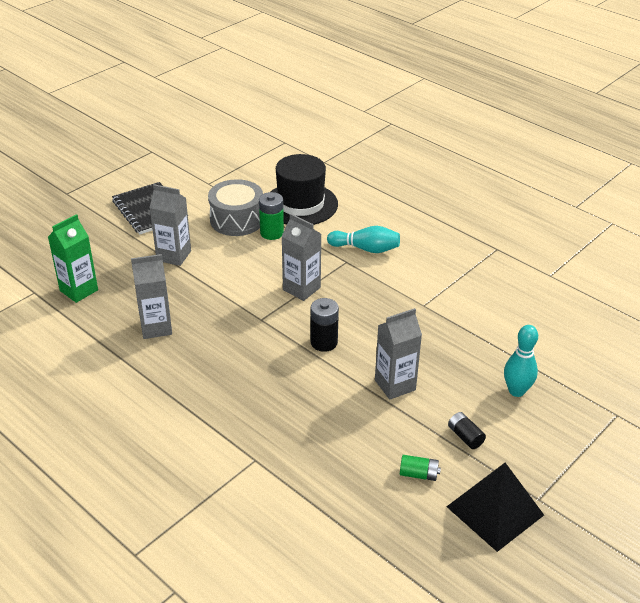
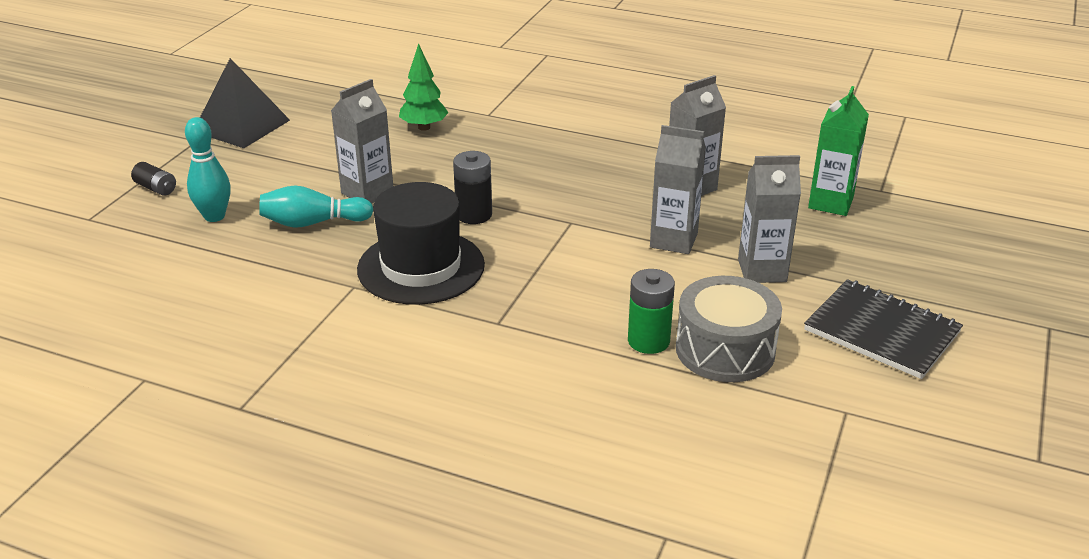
camera: 160 degrees right, 5 degrees down
black hat [271,154,338,225] -> black hat moved to [357,182,485,305]
grey carton [281,214,321,301] -> grey carton moved to [650,125,706,254]
turquoise bowling pin [327,226,400,253] -> turquoise bowling pin moved to [259,185,373,228]
green battery [400,455,441,481] -> none
black battery [448,412,486,449] -> black battery moved to [131,162,176,196]
none -> green tree [399,43,448,131]

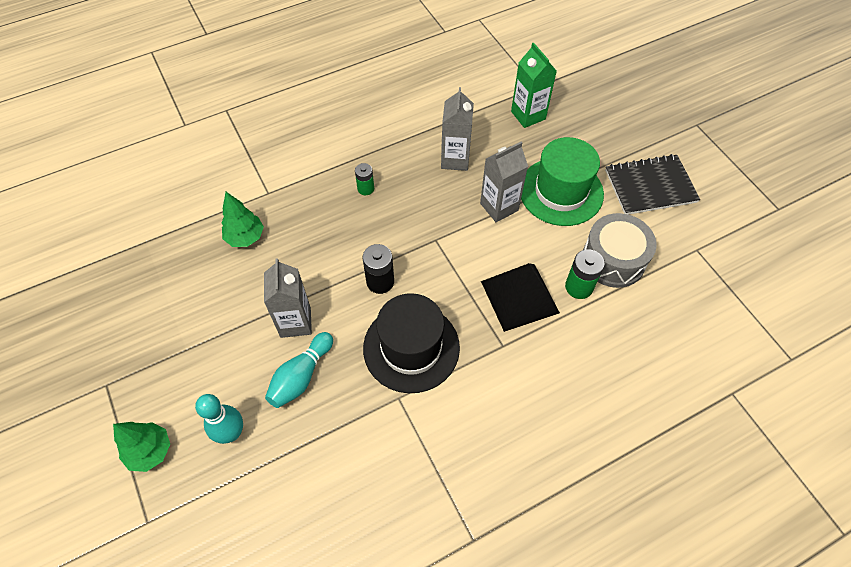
camera: 50 degrees left, 25 degrees up
black battery [131,162,176,196] -> green tree [113,422,170,472]
black pyramid [200,58,290,148] -> black pyramid moved to [481,263,560,332]
grey carton [738,155,801,283] -> green hat [521,137,604,226]
none -> green battery [355,163,374,195]

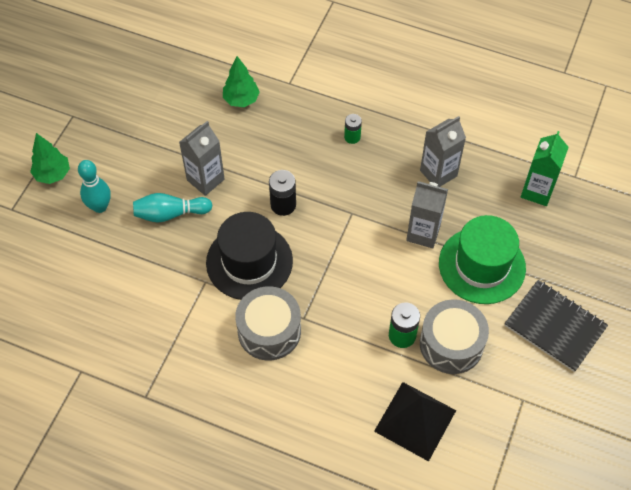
camera: 50 degrees right, 0 degrees up
black pyramid [481,263,560,332] -> black pyramid moved to [374,382,456,461]
none -> grey drum [235,286,301,361]

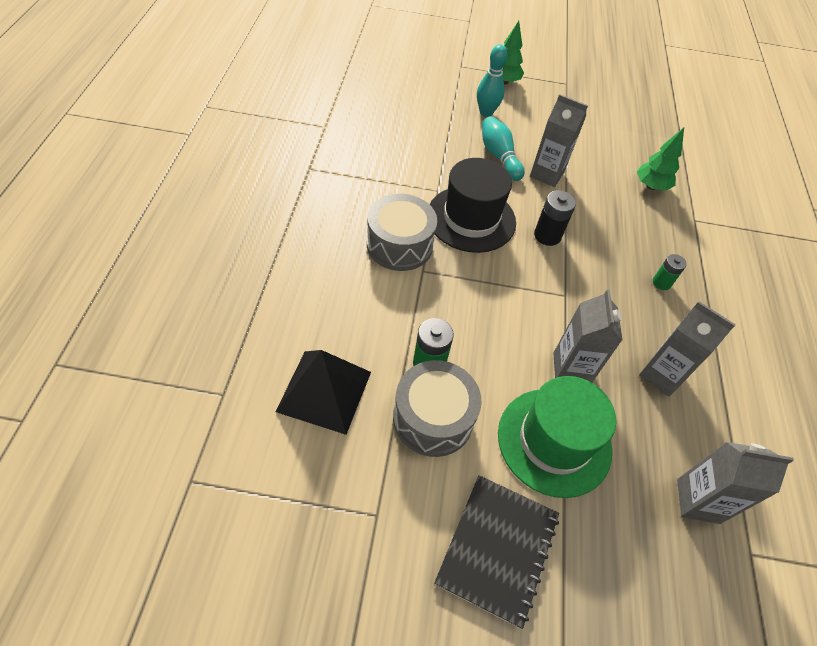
camera: 70 degrees right, 5 degrees down
green carton [521,131,569,206] -> grey carton [677,442,794,524]

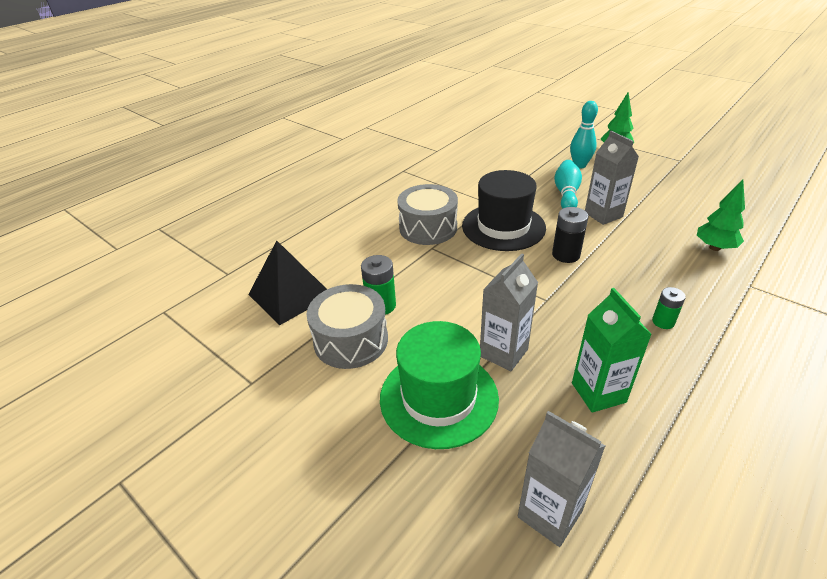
camera: 40 degrees right, 15 degrees down
black notebook [434,475,559,629] -> none
grey carton [639,301,736,396] -> green carton [572,288,652,412]

